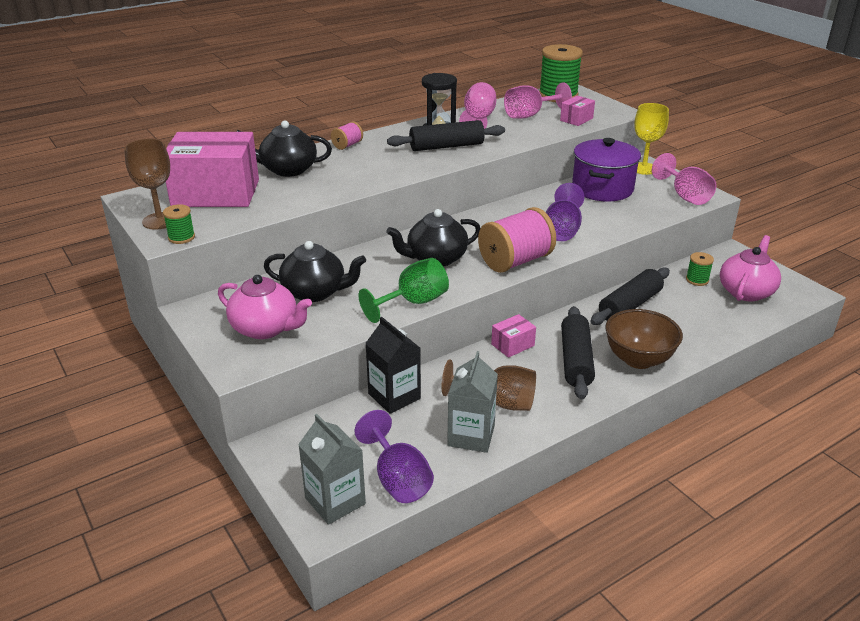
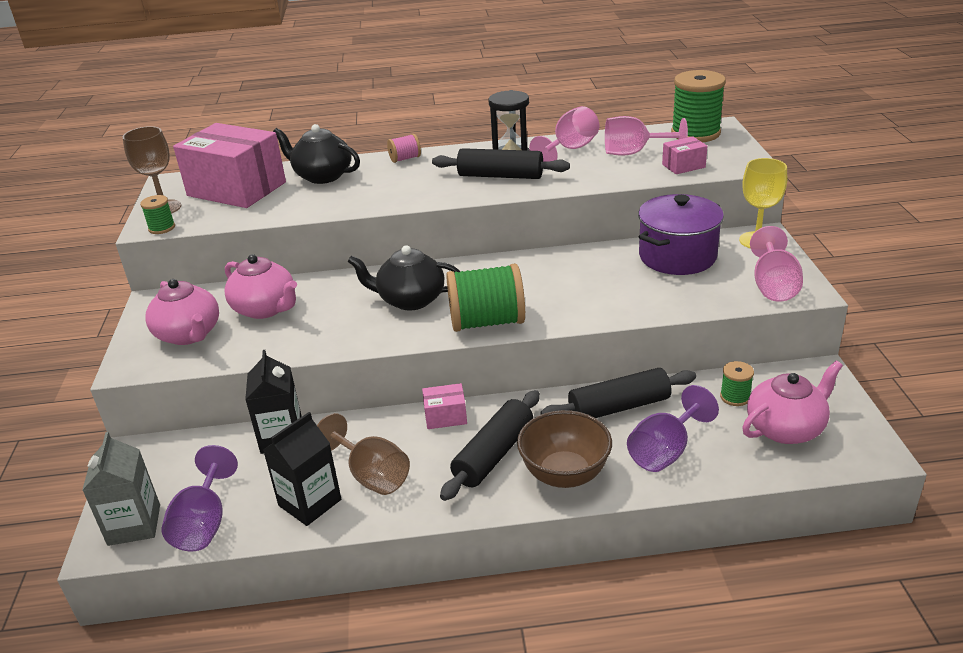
camera: 30 degrees right, 0 degrees up
black teapot [264,241,366,302] -> pink teapot [224,254,297,319]
green goblet [359,258,449,323] -> none
grey carton [447,351,498,453] -> black carton [263,412,341,526]
pink spool [478,207,556,273] -> green spool [446,264,525,332]
purple goblet [546,183,584,241] -> purple goblet moved to [627,385,719,472]

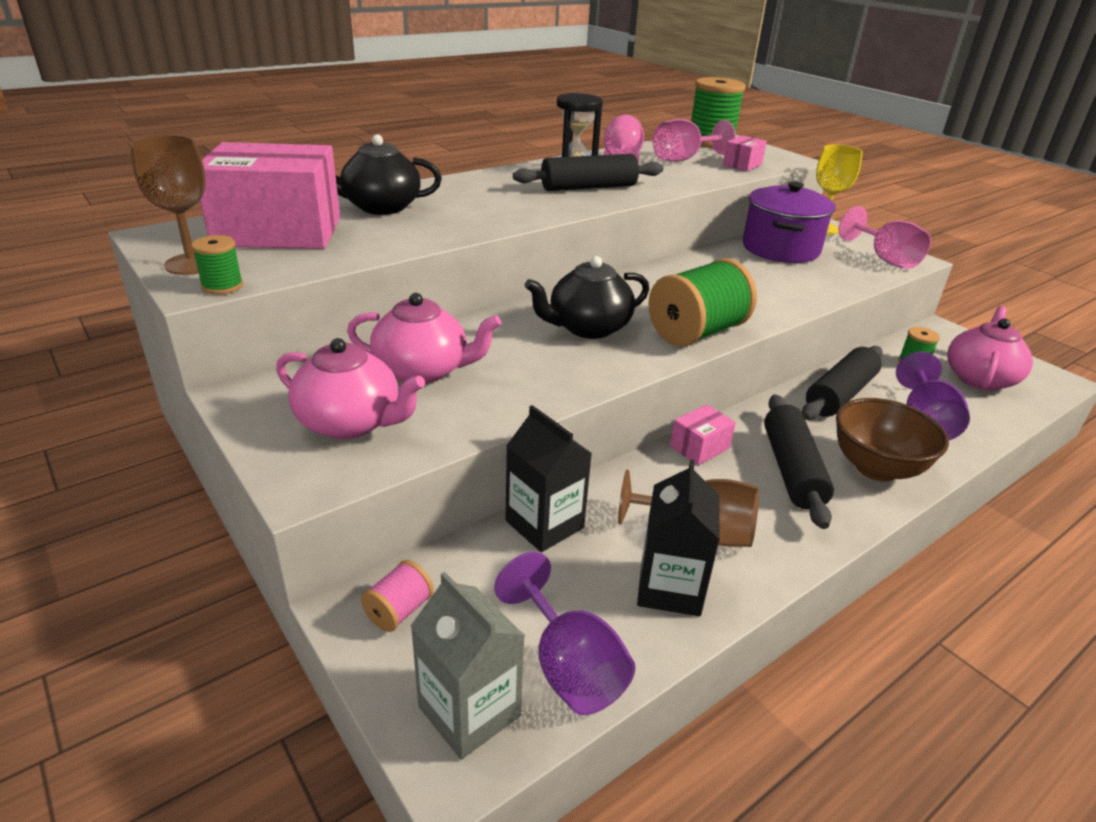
camera: 35 degrees left, 0 degrees up
pink spool [387,134,421,163] -> pink spool moved to [361,560,434,632]

